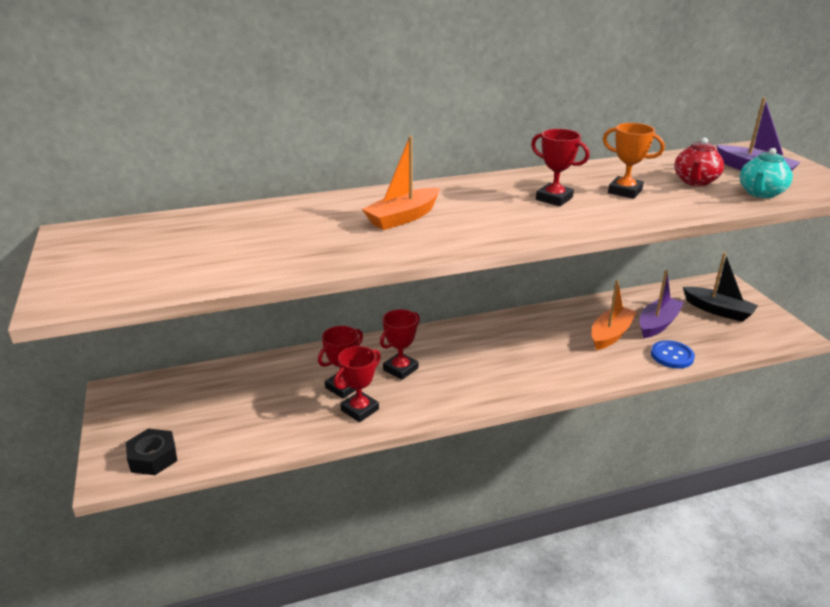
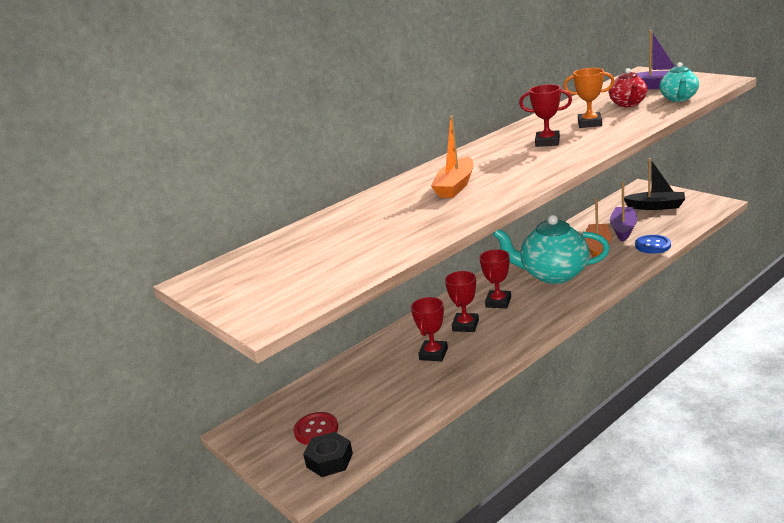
camera: 20 degrees left, 5 degrees down
red trophy [334,346,381,422] -> red trophy moved to [479,249,511,308]
none -> red button [294,412,338,445]
none -> turquoise teapot [493,215,610,284]

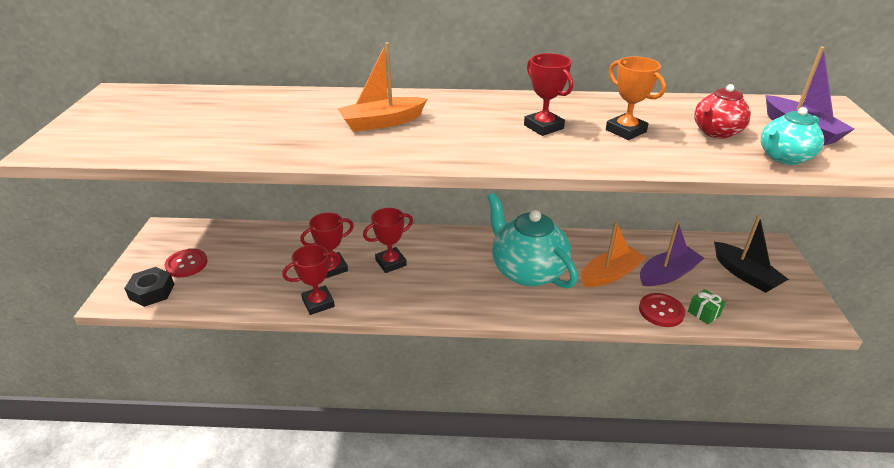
camera: 40 degrees right, 10 degrees up
red trophy [479,249,511,308] -> red trophy moved to [282,245,341,315]
blue button [635,235,671,254] -> red button [639,293,685,327]
none -> green gift [688,289,725,325]

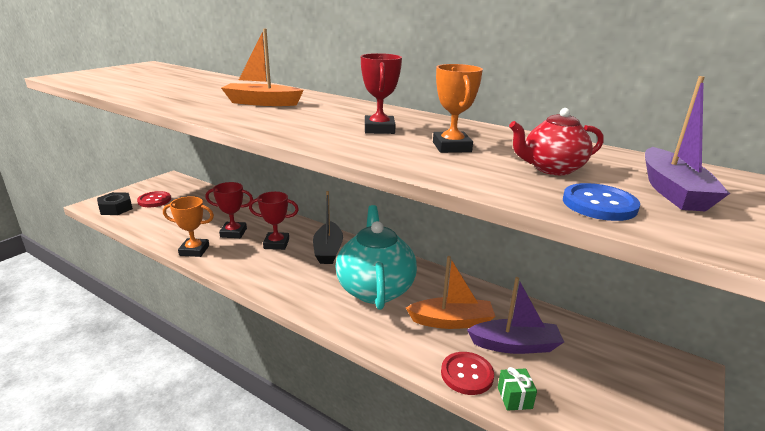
camera: 30 degrees right, 10 degrees down
red trophy [282,245,341,315] -> orange trophy [163,196,214,257]
black boat [714,214,789,293] -> black boat moved to [313,191,343,264]
turquoise teapot [761,107,824,165] -> blue button [563,183,640,221]

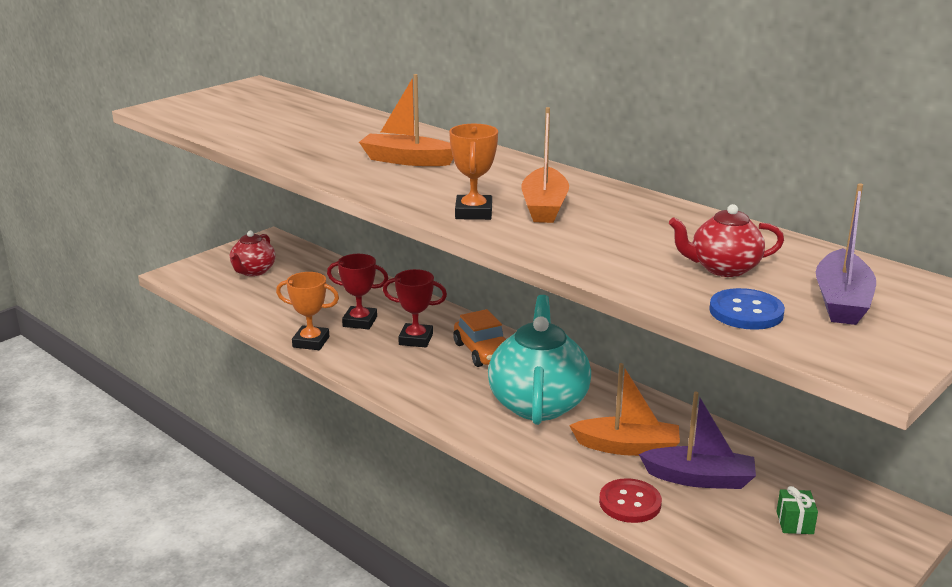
camera: 10 degrees right, 0 degrees up
black nut [97,192,133,215] -> none
red button [137,191,171,207] -> red teapot [229,231,275,276]
black boat [313,191,343,264] -> orange car [453,309,506,367]
red trophy [361,53,402,134] -> orange boat [521,107,569,223]
orange trophy [433,64,483,153] -> orange trophy moved to [449,124,498,220]
green gift [498,367,537,411] -> green gift moved to [776,486,818,534]

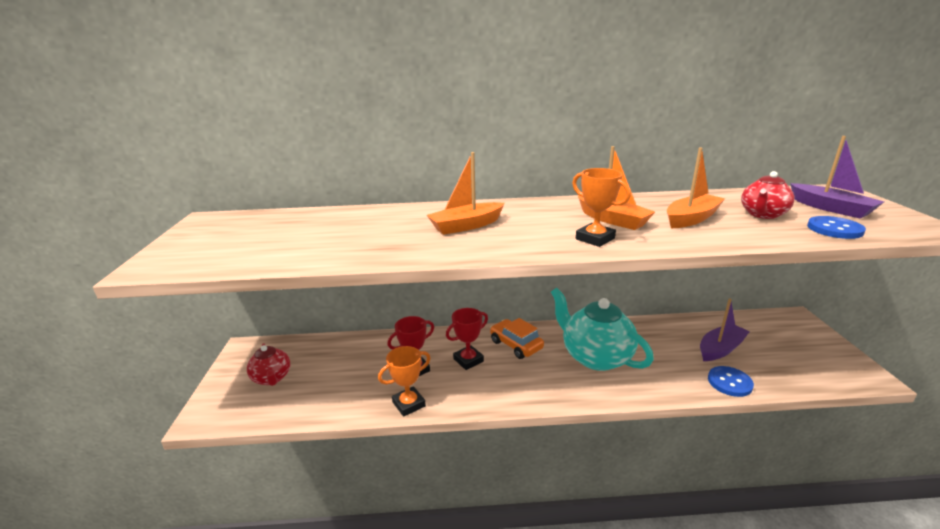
camera: 45 degrees left, 0 degrees up
orange car [453,309,506,367] -> orange car turned 150 degrees counterclockwise [490,318,544,359]
orange boat [569,363,680,456] -> orange boat moved to [667,148,725,228]
red button [599,478,662,523] -> blue button [708,366,754,397]
green gift [776,486,818,534] -> none

